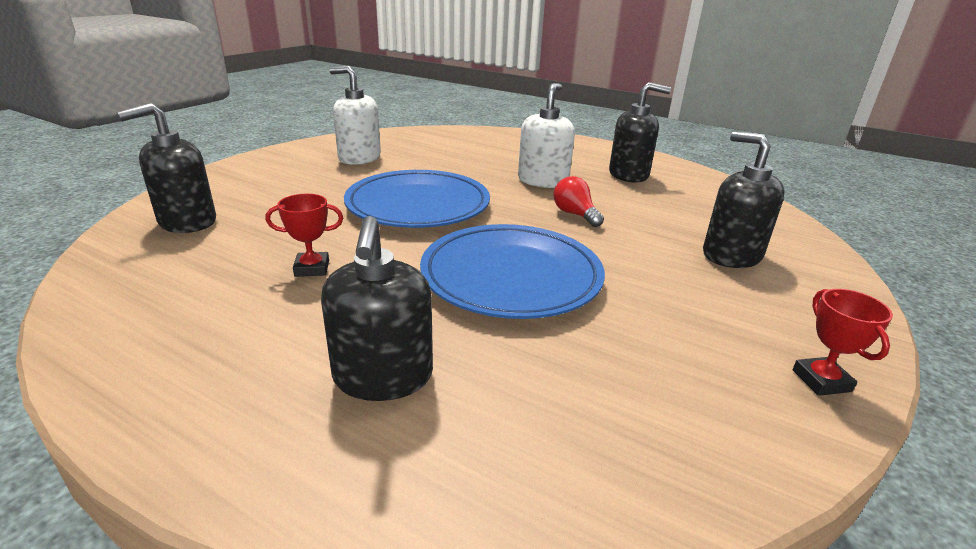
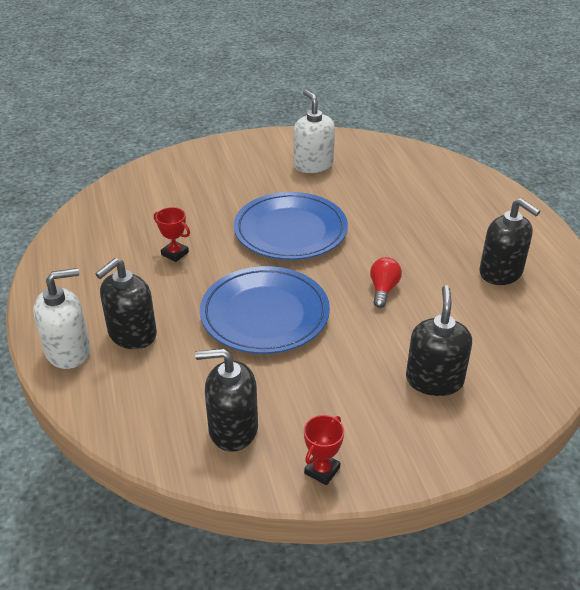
camera: 45 degrees right, 10 degrees up
black soap dispenser [117,103,216,233] -> black soap dispenser moved to [195,348,258,452]
white soap dispenser [518,83,575,188] -> white soap dispenser moved to [33,268,90,369]

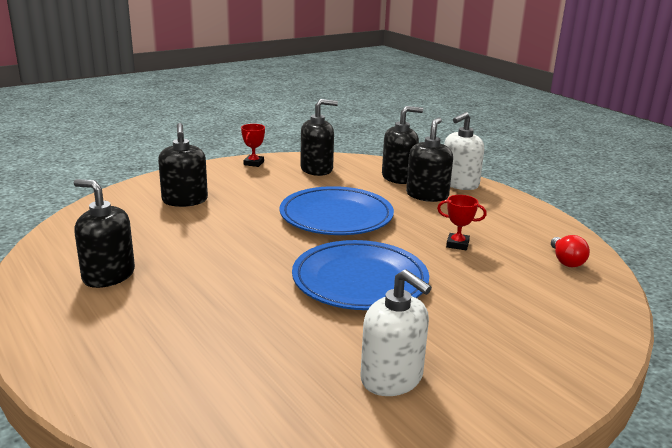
camera: 160 degrees right, 15 degrees down
red light bulb [370,257,402,308] -> red light bulb moved to [551,235,590,267]
none -> black soap dispenser [382,106,423,184]

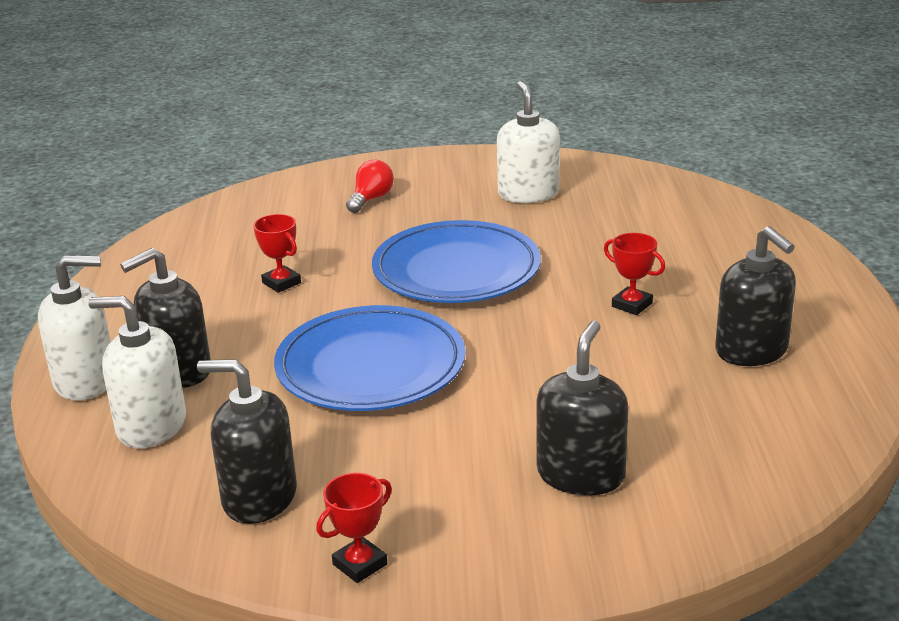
camera: 145 degrees left, 5 degrees up
black soap dispenser [382,106,423,184] -> white soap dispenser [88,296,186,448]
red light bulb [551,235,590,267] -> red light bulb moved to [346,160,394,213]
none -> red trophy [604,233,665,315]

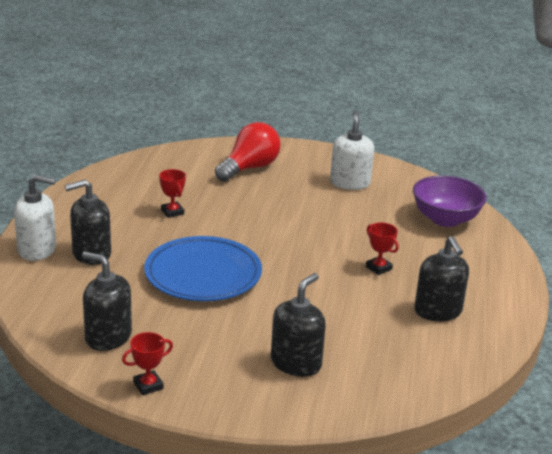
camera: 10 degrees right, 0 degrees up
white soap dispenser [88,296,186,448] -> none
red light bulb [346,160,394,213] -> red light bulb [215,122,281,182], size x1.83
blue plate [372,220,541,303] -> none
none -> purple bowl [413,175,487,227]

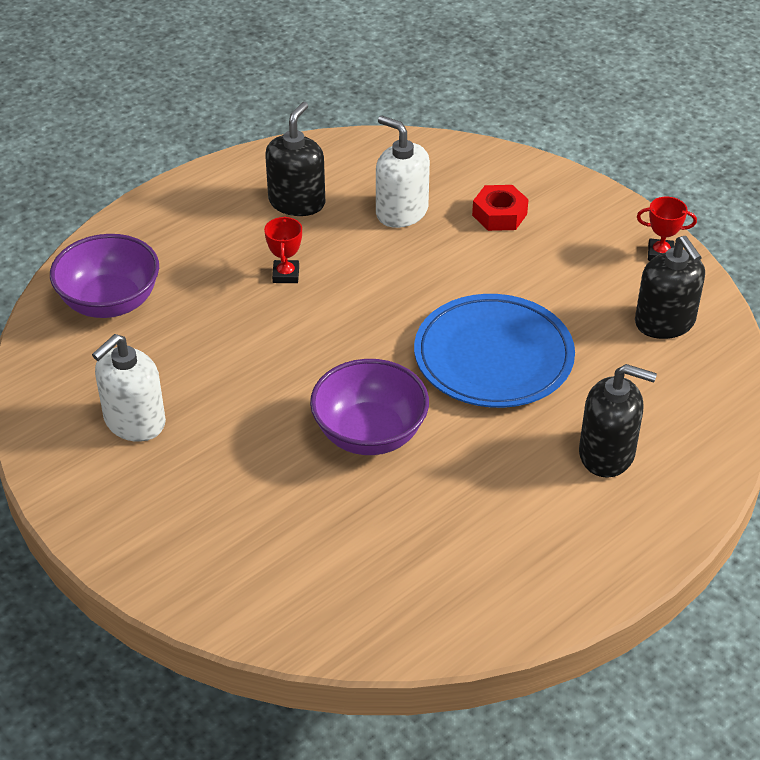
camera: 140 degrees left, 15 degrees up
white soap dispenser [14,175,56,261] -> white soap dispenser moved to [376,116,430,228]
red trophy [159,169,186,218] -> none
red light bulb [215,122,281,182] -> none
black soap dispenser [271,273,326,377] -> red nut [472,185,529,231]
none -> purple bowl [310,359,429,455]

